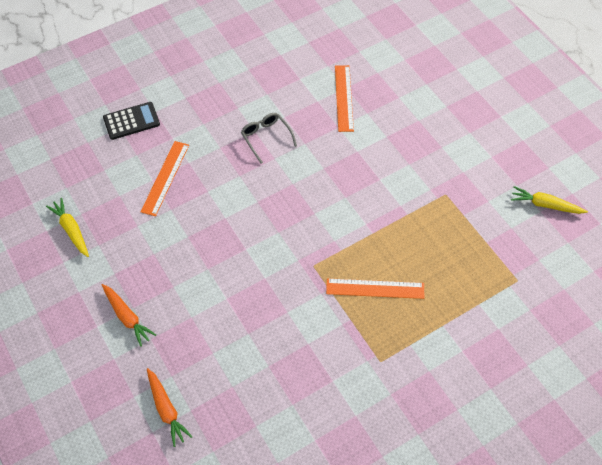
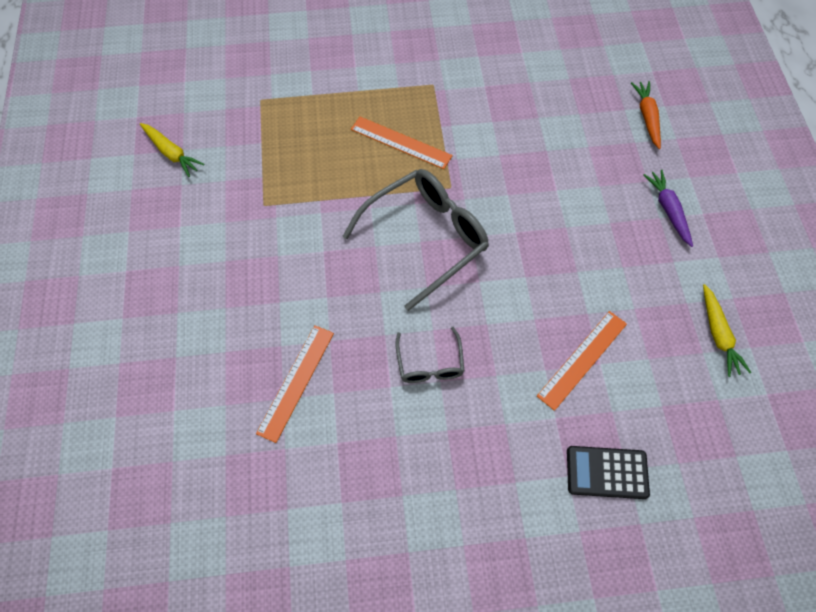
camera: 155 degrees left, 5 degrees up
orange carrot [102,284,156,347] -> purple carrot [643,170,693,247]
none -> grey glasses [342,169,489,311]

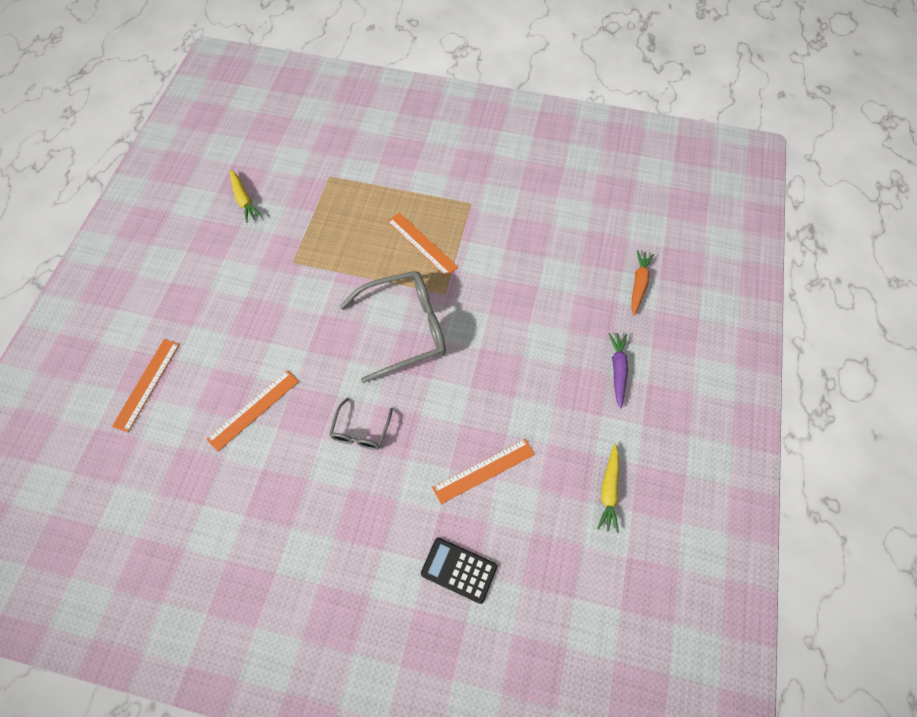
camera: 20 degrees right, 0 degrees up
none -> orange ruler [112,339,180,432]

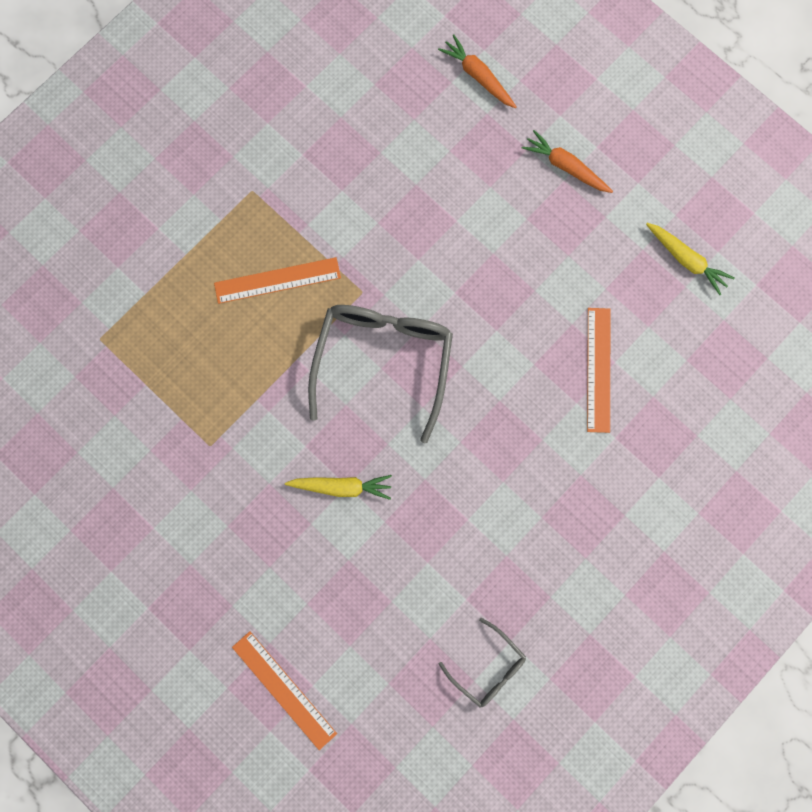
camera: 60 degrees left, 15 degrees up
orange ruler [206,370,299,452] -> none
yellow carrot [229,169,262,223] -> yellow carrot moved to [285,475,392,500]
grey glasses [329,398,393,450] -> grey glasses moved to [439,618,526,707]
black calculator [421,538,497,604] -> none
purple carrot [608,333,628,408] -> orange carrot [522,130,613,193]

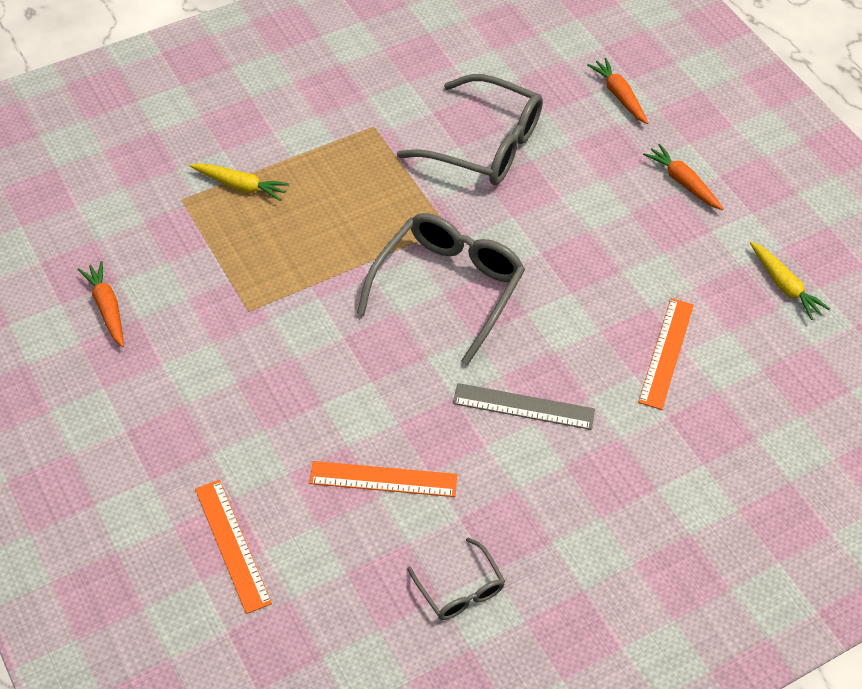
camera: 15 degrees right, 25 degrees down
orange ruler [214,257,341,304] -> orange ruler moved to [309,461,457,497]
yellow carrot [285,475,392,500] -> yellow carrot moved to [190,163,289,201]
none -> orange carrot [78,261,124,347]
none -> grey glasses [397,74,543,185]
none -> grey ruler [453,383,595,430]

